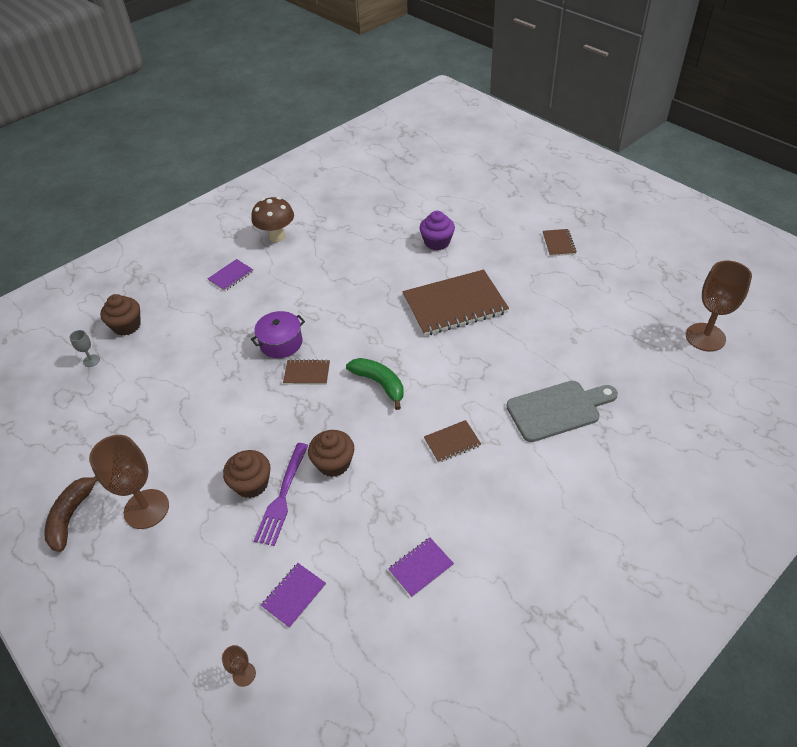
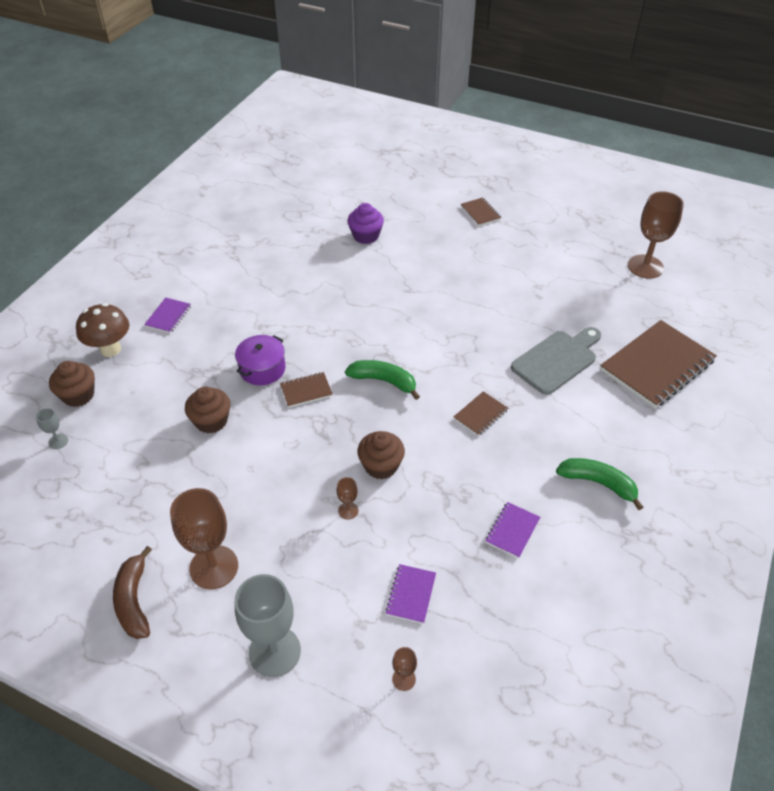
camera: 25 degrees left, 0 degrees up
brown cupcake [223,450,270,498] -> brown cupcake moved to [185,387,230,434]
brown mushroom [251,197,294,242] -> brown mushroom moved to [76,303,129,357]
purple fork [254,443,309,546] -> brown goblet [337,477,359,519]
brown notebook [403,270,509,336] -> brown notebook moved to [600,320,717,408]
none -> grey goblet [235,574,301,677]
none -> green banana [556,458,643,510]

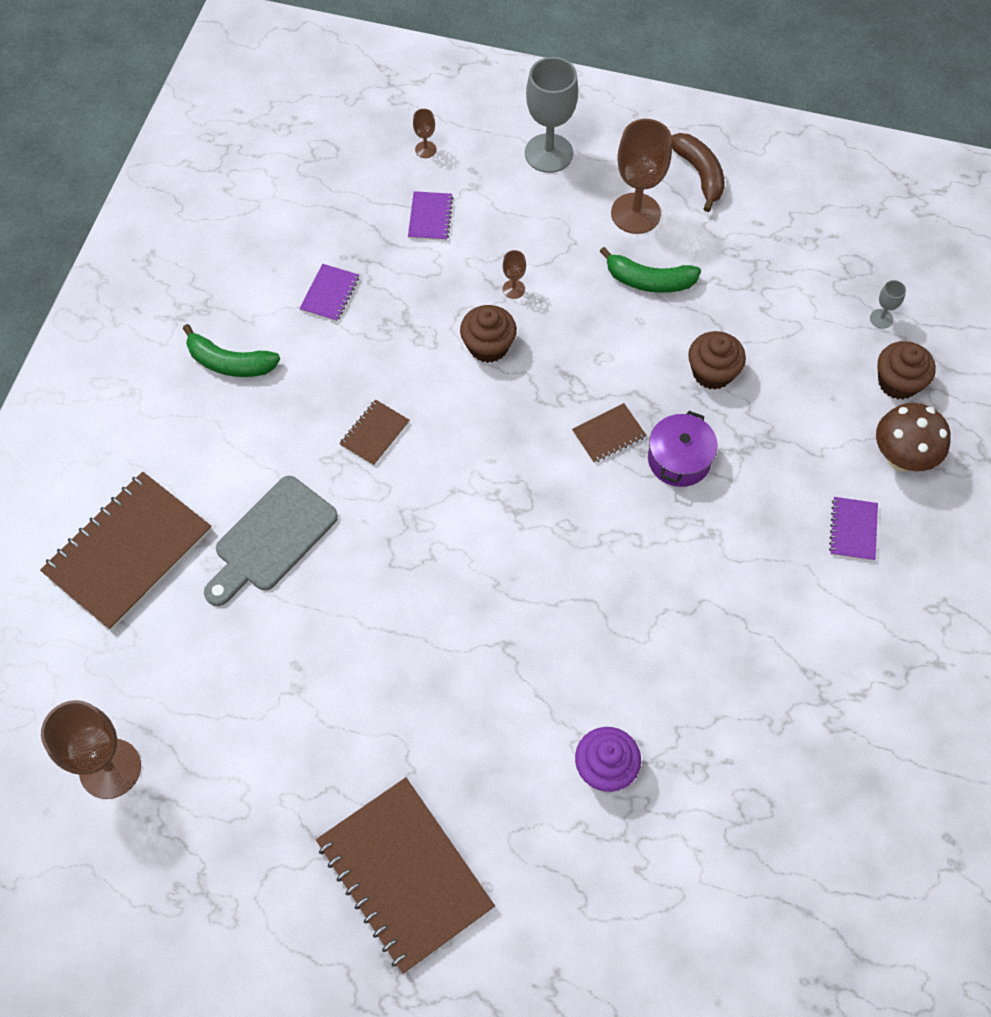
camera: 170 degrees right, 15 degrees up
green banana [345,360,420,400] -> green banana moved to [600,247,701,293]
brown notebook [461,197,501,226] -> brown notebook [316,777,495,974], size x2.21

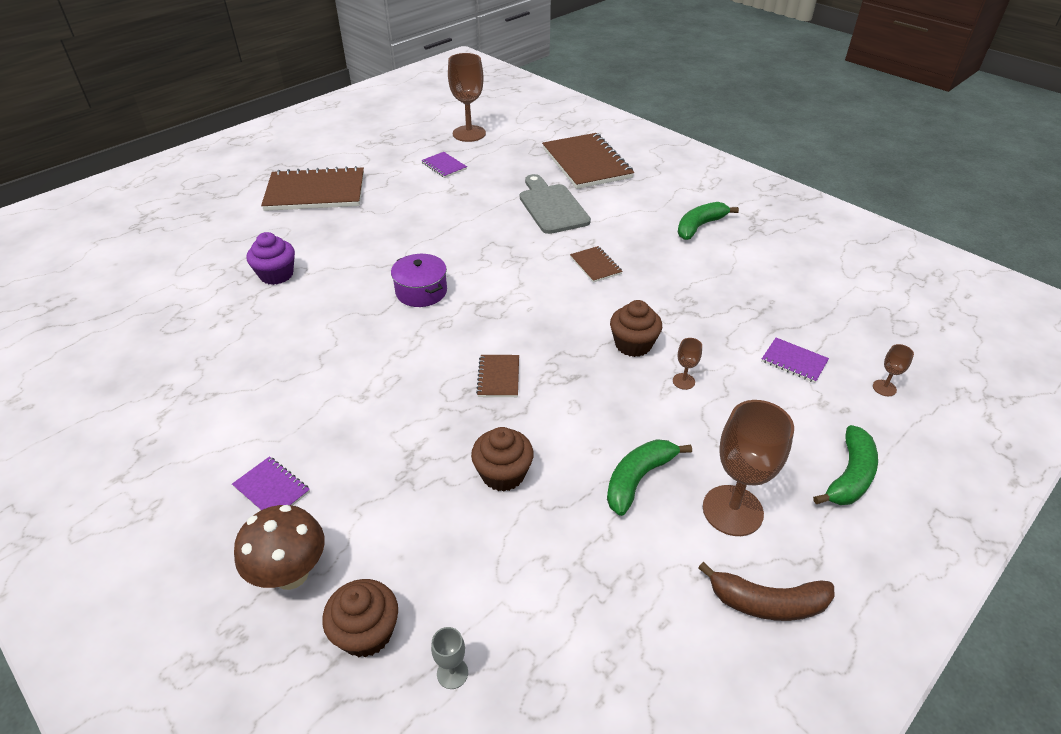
camera: 120 degrees right, 20 degrees down
purple notebook [300,264,359,322] -> purple notebook moved to [421,152,467,178]
grey goblet [525,57,578,173] -> green banana [813,425,878,505]
purple pot [648,411,718,487] -> purple pot moved to [391,254,447,307]

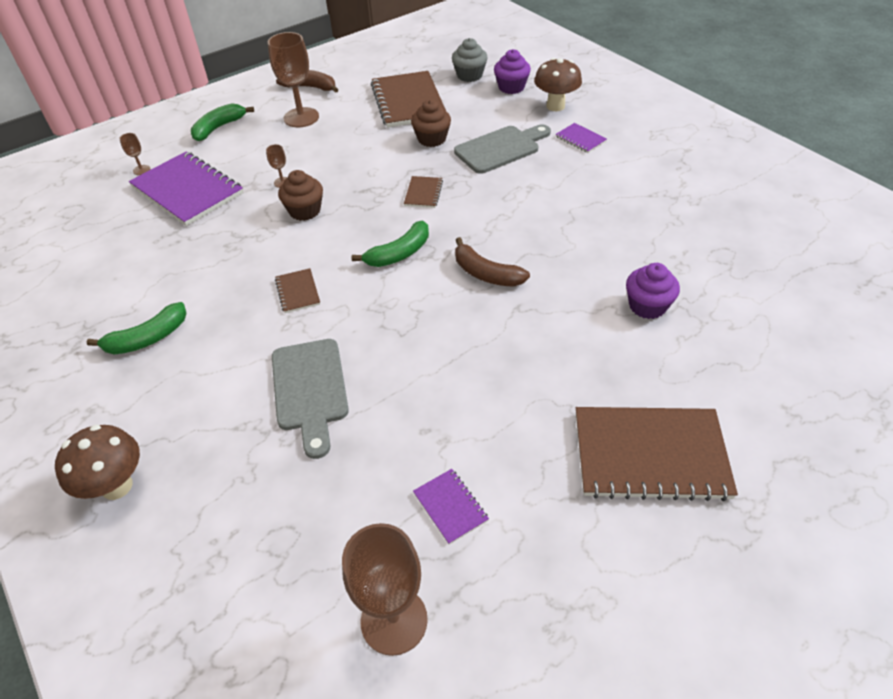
camera: 170 degrees left, 5 degrees up
brown cupcake [322,579,398,657] -> purple cupcake [494,49,531,94]
purple pot [391,254,447,307] -> brown banana [455,237,530,287]
grey goblet [431,627,468,689] -> grey cupcake [452,38,487,82]
brown notebook [542,133,634,189] -> brown notebook moved to [371,71,446,128]
green banana [607,439,692,516] -> green banana moved to [352,221,429,267]
purple notebook [761,338,829,383] -> purple notebook [129,152,243,226], size x2.21
none -> brown mushroom [55,424,140,500]
none -> grey cutting board [454,124,551,174]

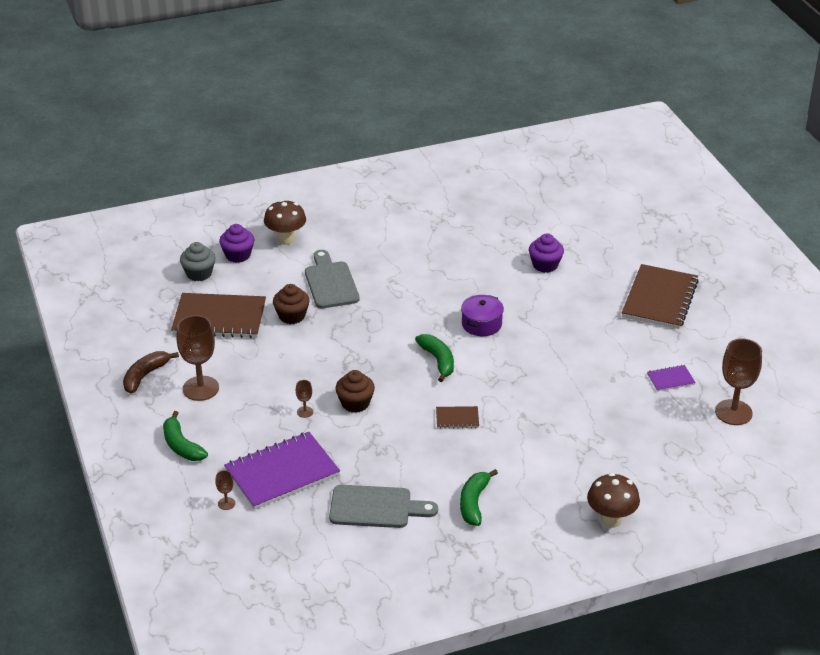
camera: 75 degrees left, 10 degrees down
green banana [87,302,187,355] -> green banana turned 150 degrees counterclockwise [460,469,498,526]
grey cutting board [272,339,349,459] -> grey cutting board moved to [329,485,438,528]
brown notebook [404,176,443,208] -> none
brown banana [455,237,530,287] -> purple pot [461,295,504,336]
purple notebook [555,123,607,153] -> none

